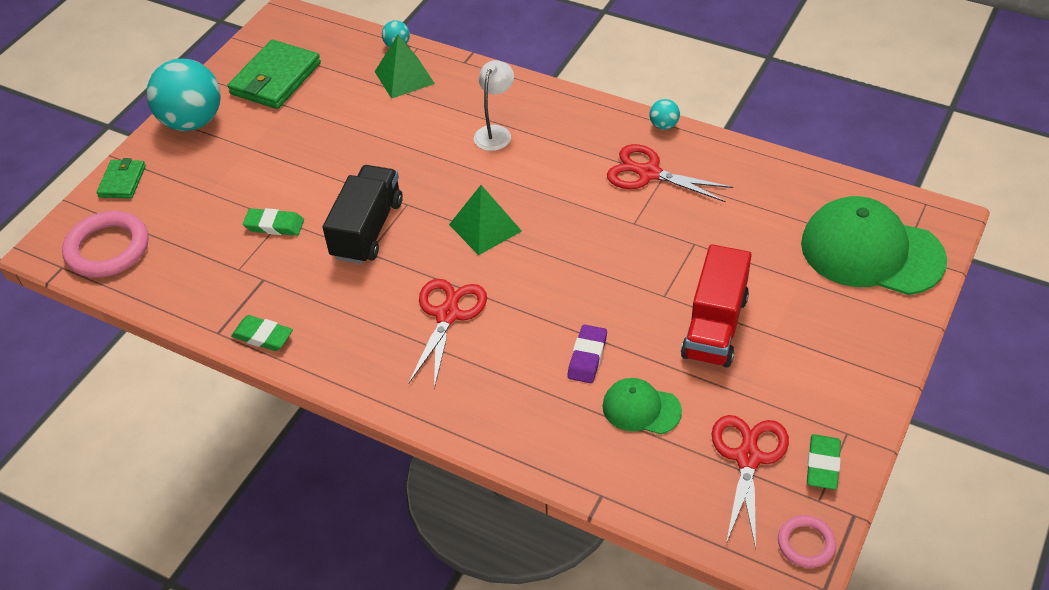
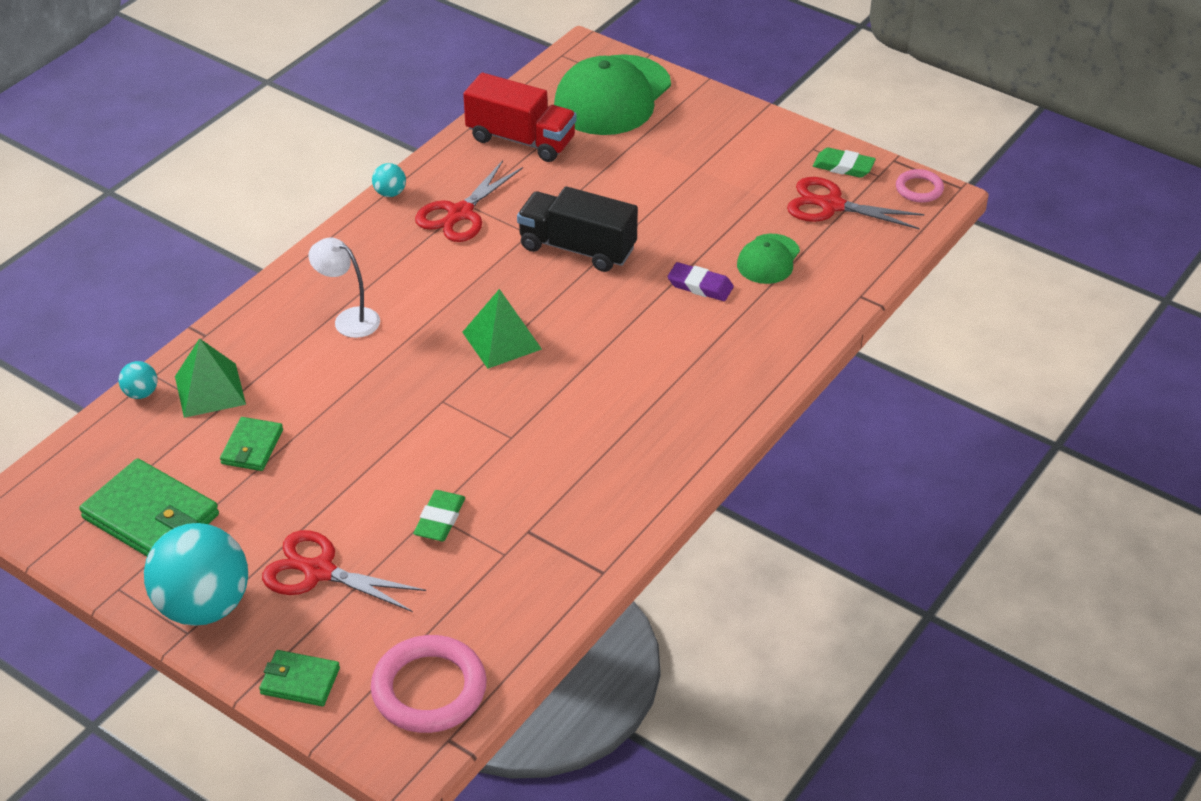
camera: 85 degrees left, 5 degrees down
green eraser [231,315,293,351] -> none
black truck [322,165,403,264] -> black truck moved to [517,186,638,272]
red scissors [408,279,487,389] -> red scissors moved to [262,530,426,612]
red truck [681,244,752,368] -> red truck moved to [463,73,577,162]
none -> green wallet [220,417,283,471]

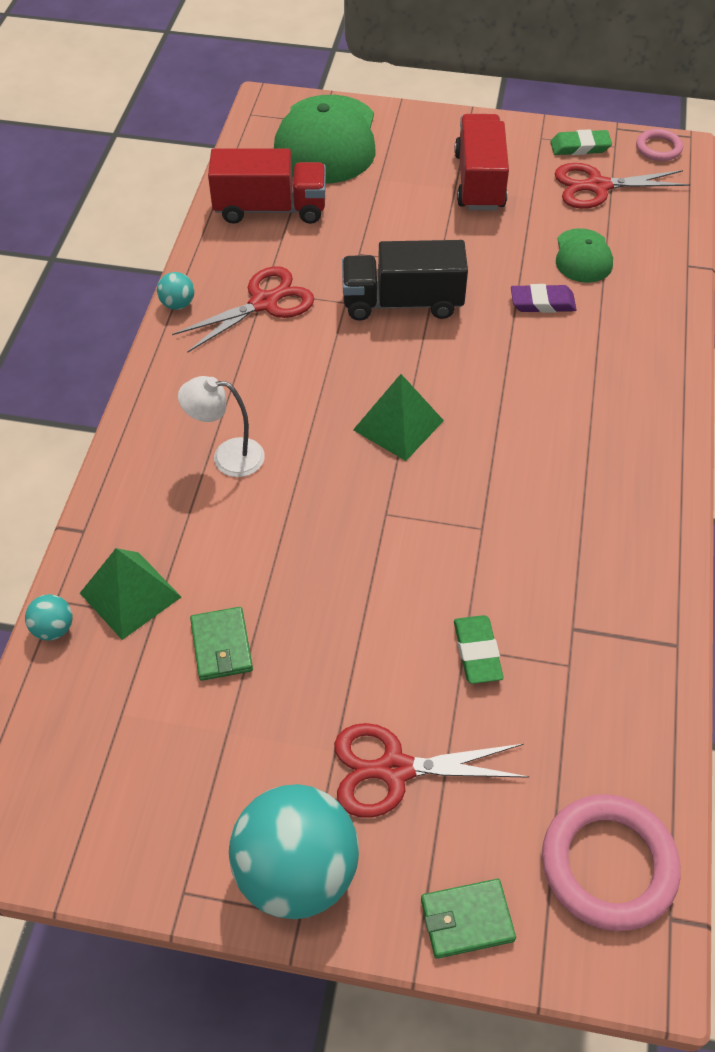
camera: 25 degrees left, 10 degrees up
green wallet [79,458,219,556] -> none
red scissors [415,160,523,242] -> red scissors turned 135 degrees counterclockwise [172,266,314,353]
none -> red truck [454,114,509,211]

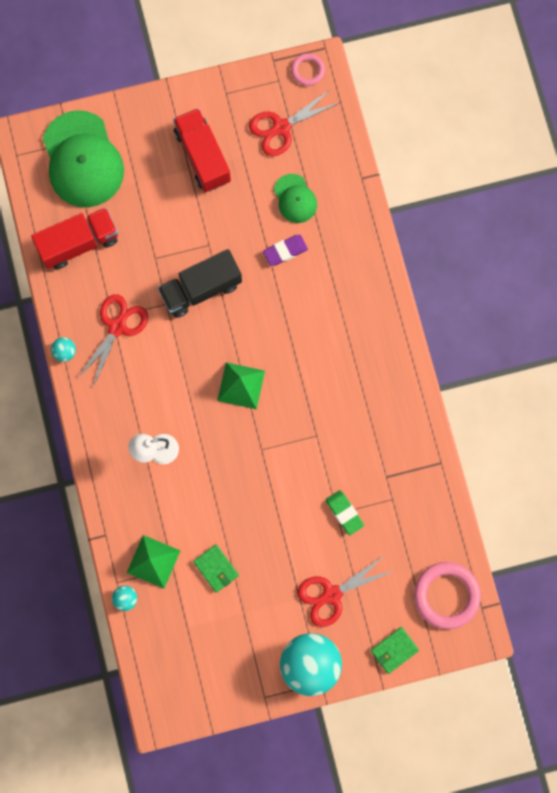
camera: 25 degrees left, 25 degrees up
green eraser [550,129,612,155] -> none

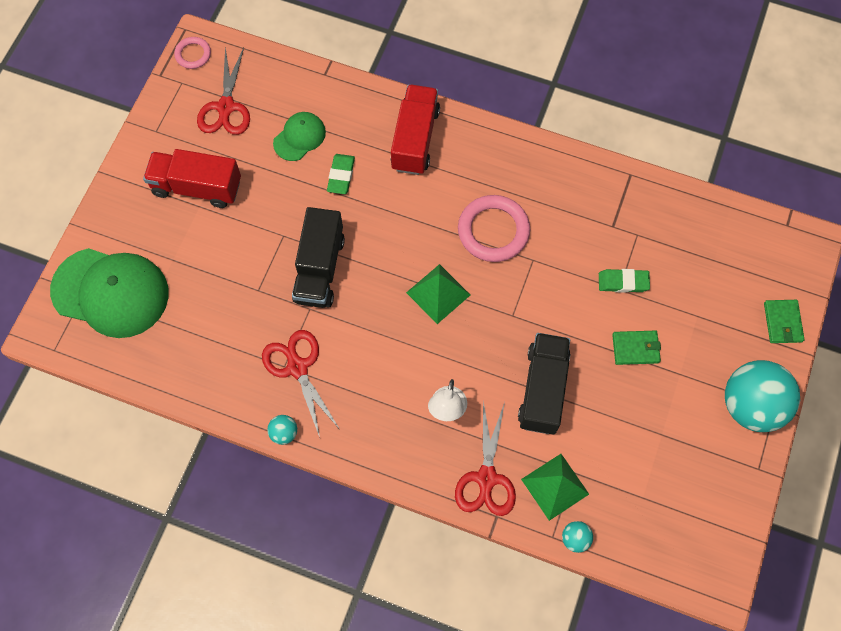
camera: 55 degrees left, 10 degrees down
red truck [31,207,118,269] -> red truck moved to [391,84,440,175]
green wallet [193,544,239,593] -> green wallet moved to [612,331,661,365]
purple eraser [263,235,308,266] -> green eraser [327,154,355,194]
green cap [274,174,317,223] -> green cap turned 60 degrees counterclockwise [273,112,326,161]
red scissors [298,555,393,627] -> red scissors moved to [455,401,516,516]
pink ring [414,562,481,629] -> pink ring moved to [458,195,530,262]
none -> black truck [518,333,570,435]

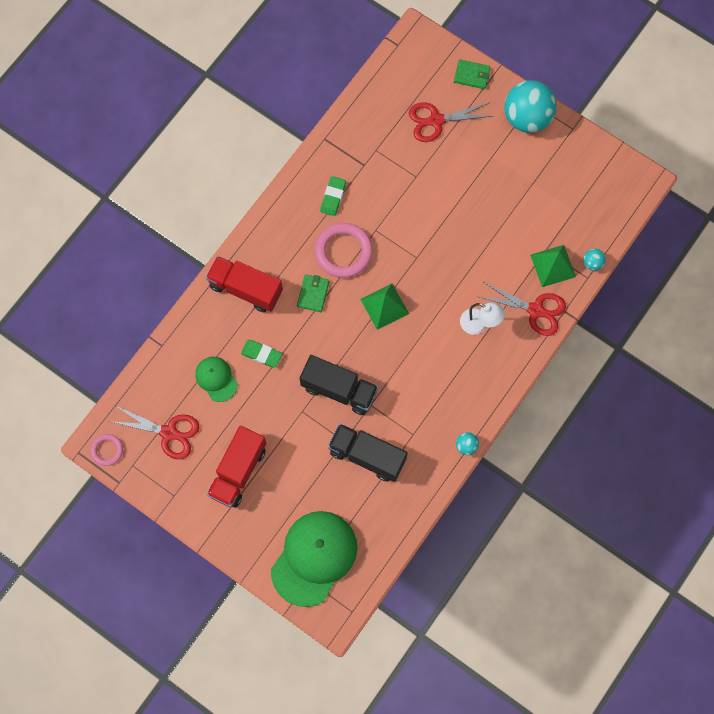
camera: 75 degrees left, 5 degrees up
red scissors [262,330,339,437] -> red scissors moved to [409,103,493,142]
black truck [518,333,570,435] -> black truck moved to [328,424,408,482]
green eraser [599,269,650,293] -> green eraser moved to [320,176,346,216]
green wallet [612,331,661,365] -> green wallet moved to [297,274,329,312]

